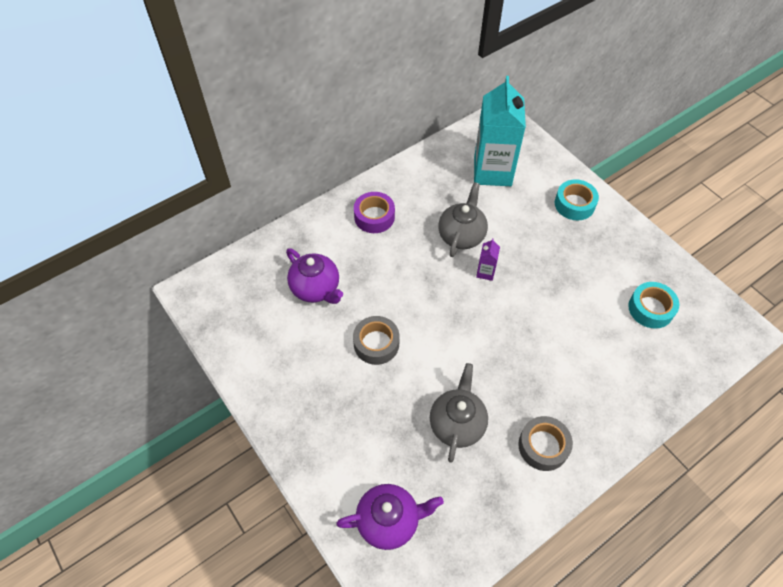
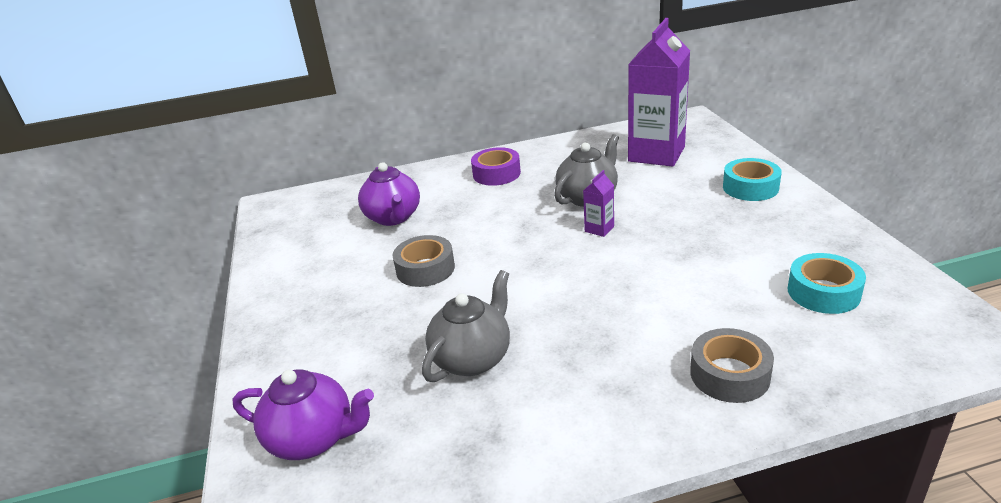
camera: 25 degrees right, 25 degrees down
turquoise carton [474,76,526,186] -> purple carton [628,18,690,167]
grey tape [518,416,573,471] -> grey tape moved to [690,328,774,403]

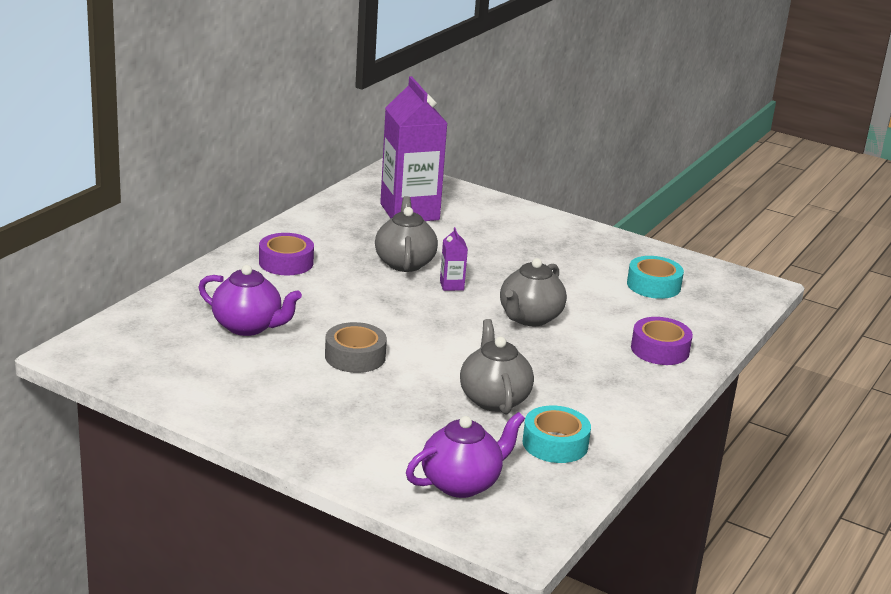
camera: 50 degrees left, 5 degrees down
grey tape [690,328,774,403] -> purple tape [631,317,693,365]
turquoise tape [723,158,782,201] -> turquoise tape moved to [523,406,591,463]
none -> grey teapot [500,258,567,326]

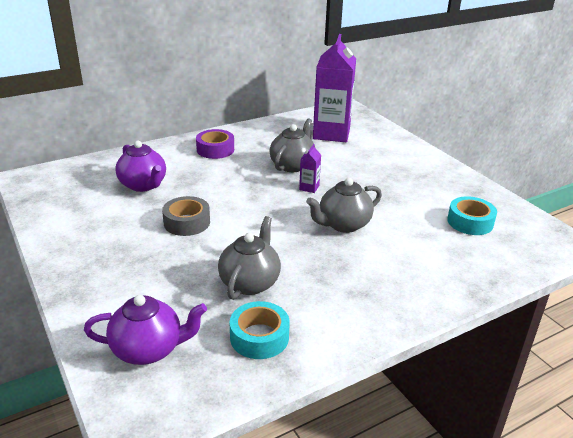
camera: 30 degrees right, 5 degrees up
purple tape [631,317,693,365] -> none

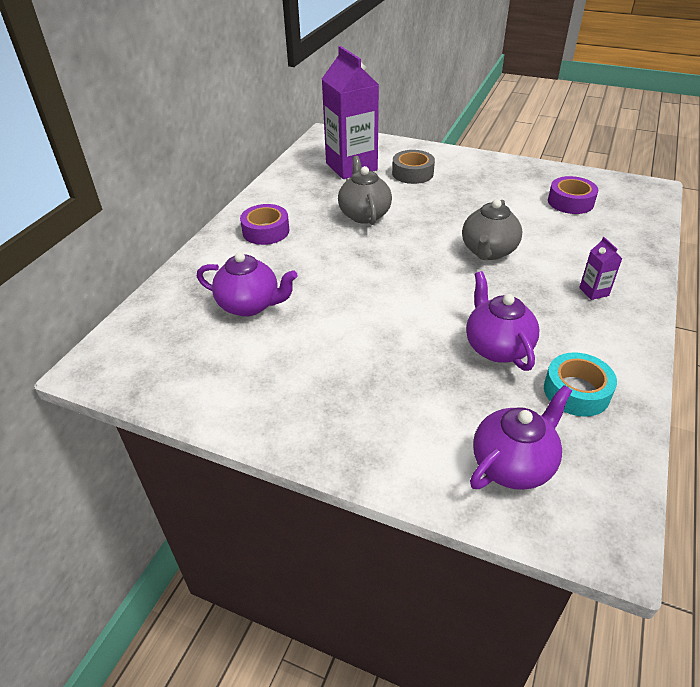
camera: 35 degrees left, 10 degrees up
grey tape [162,196,210,236] -> grey tape moved to [392,150,435,184]
grey teapot [218,216,281,300] -> purple teapot [466,271,539,371]
purple carton [299,144,321,193] -> purple carton moved to [579,237,622,300]
turquoise tape [447,196,497,235] -> purple tape [548,176,598,214]

